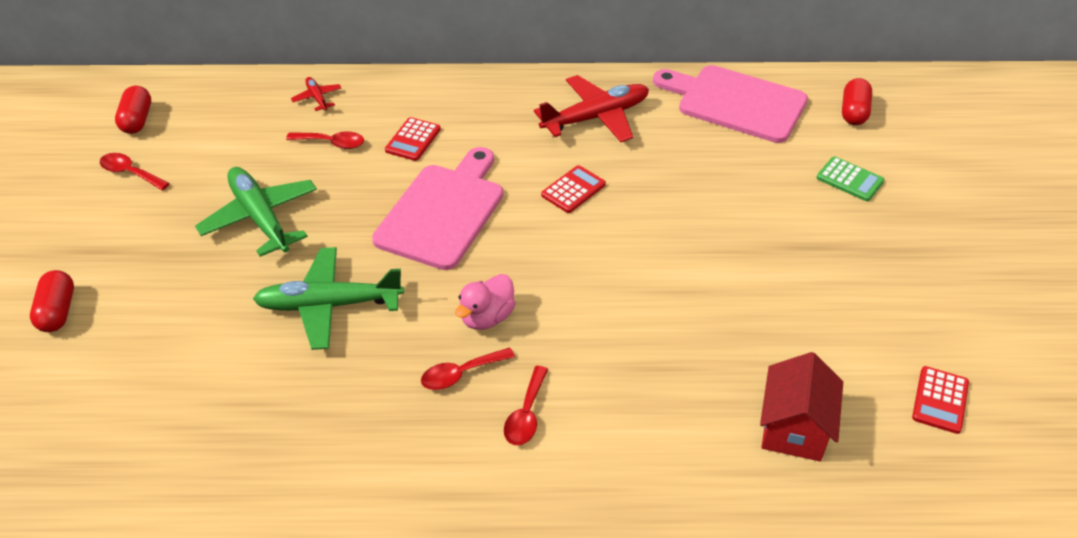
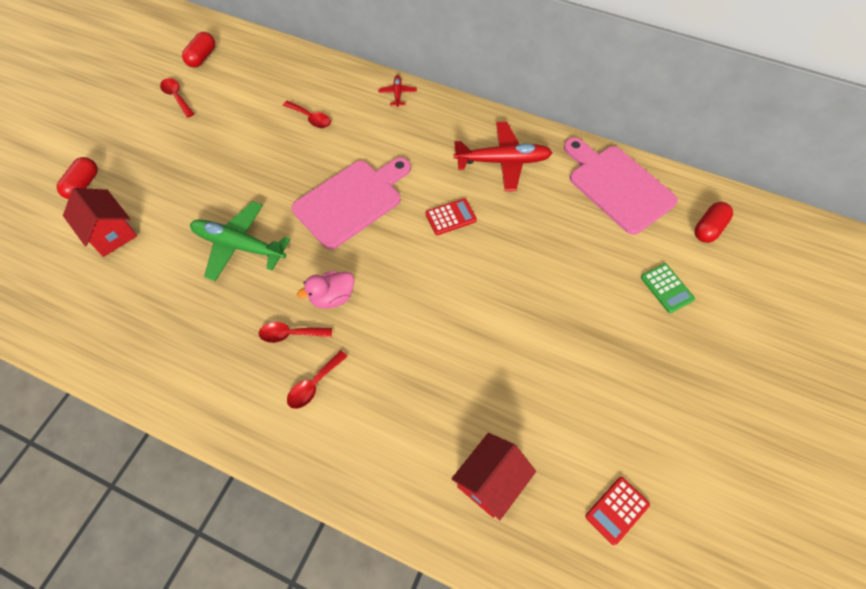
camera: 25 degrees right, 15 degrees up
green plane [195,167,317,257] -> none
red plane [291,77,341,111] -> red plane moved to [379,75,417,107]
red calculator [385,117,441,161] -> none
none -> red house [63,188,137,257]

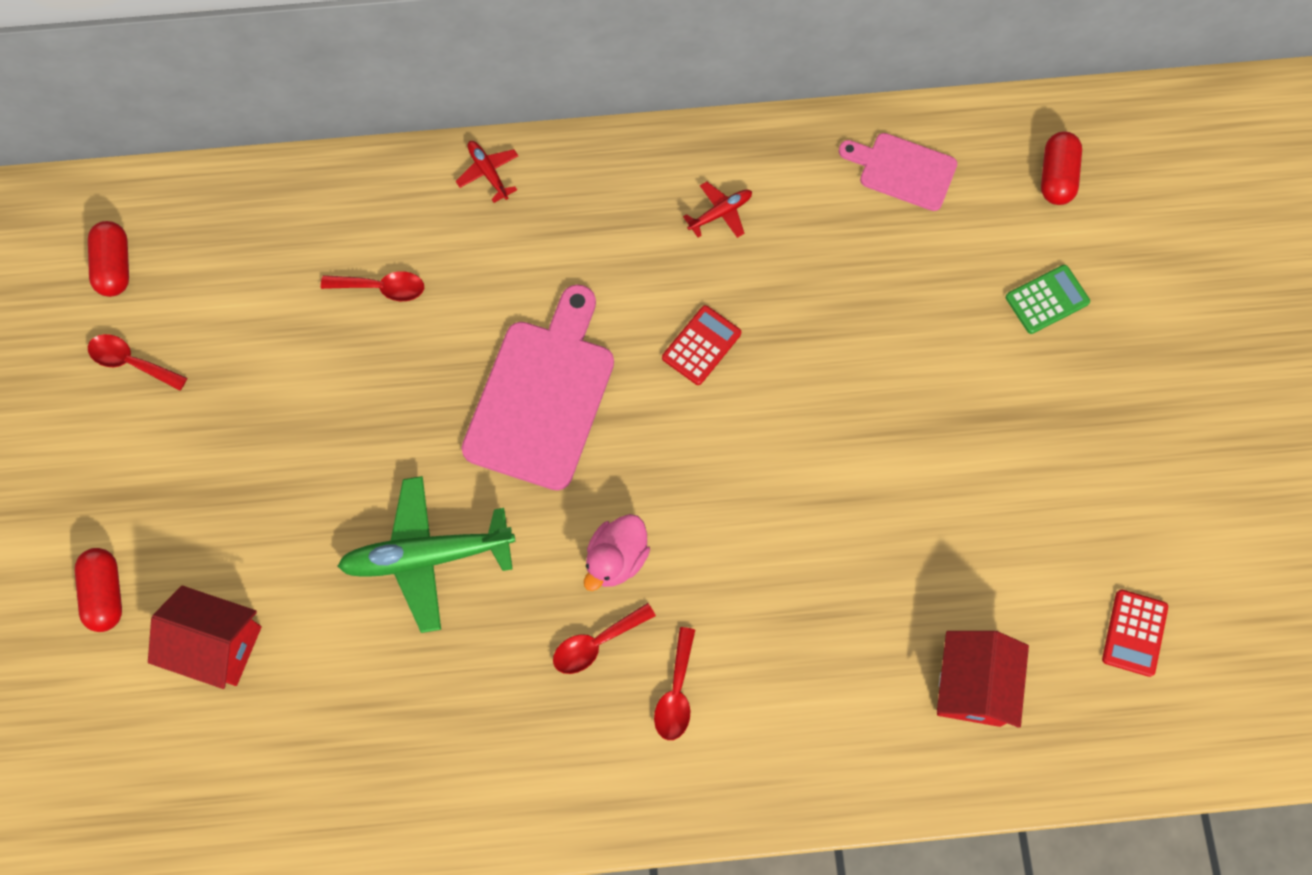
camera: 30 degrees left, 10 degrees up
red plane [454,122,553,191] -> red plane [683,182,752,238], size x0.47
pink cutting board [564,137,678,235] -> pink cutting board [839,133,957,211], size x0.58
green calculator [641,263,695,313] -> green calculator turned 60 degrees counterclockwise [1006,265,1090,334]

